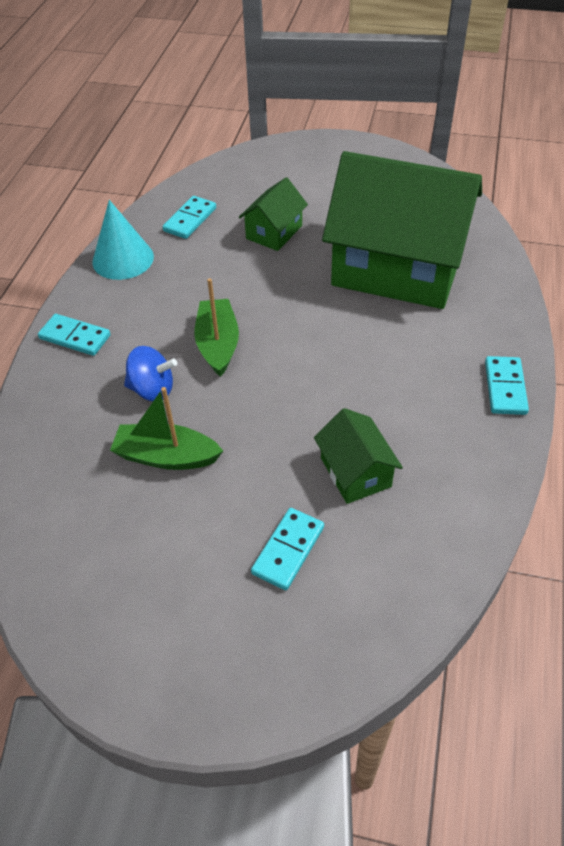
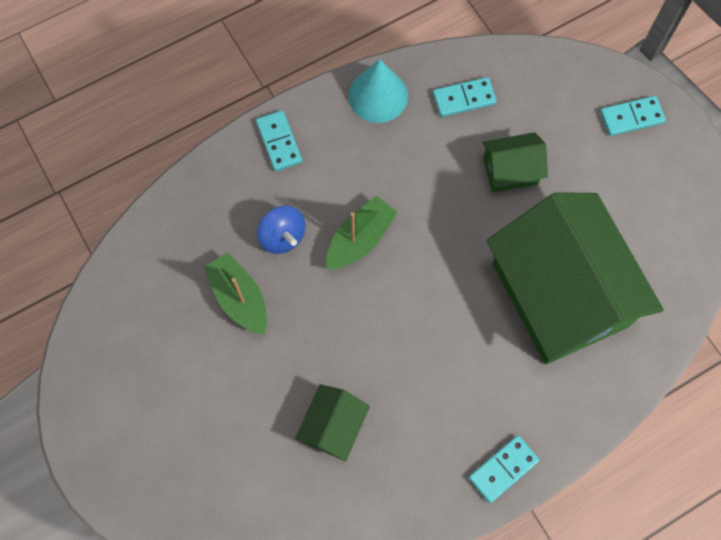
camera: 45 degrees right, 20 degrees up
turquoise domino [251,508,324,590] -> turquoise domino moved to [600,96,666,136]

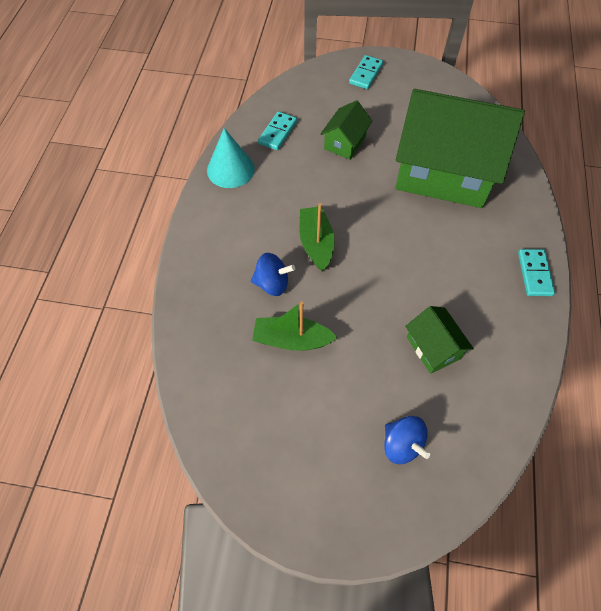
camera: 50 degrees left, 10 degrees down
turquoise domino [256,110,302,171] -> none
none -> blue spinning top [384,416,430,464]

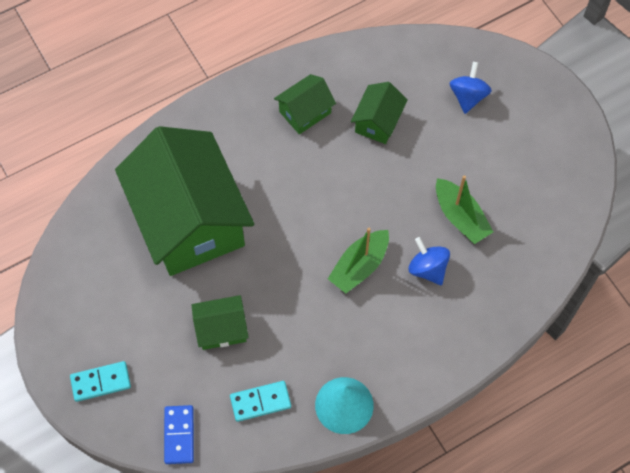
camera: 130 degrees left, 5 degrees up
turquoise domino [518,249,555,296] -> none
none -> blue domino [164,405,194,464]
none -> green house [274,74,336,134]

